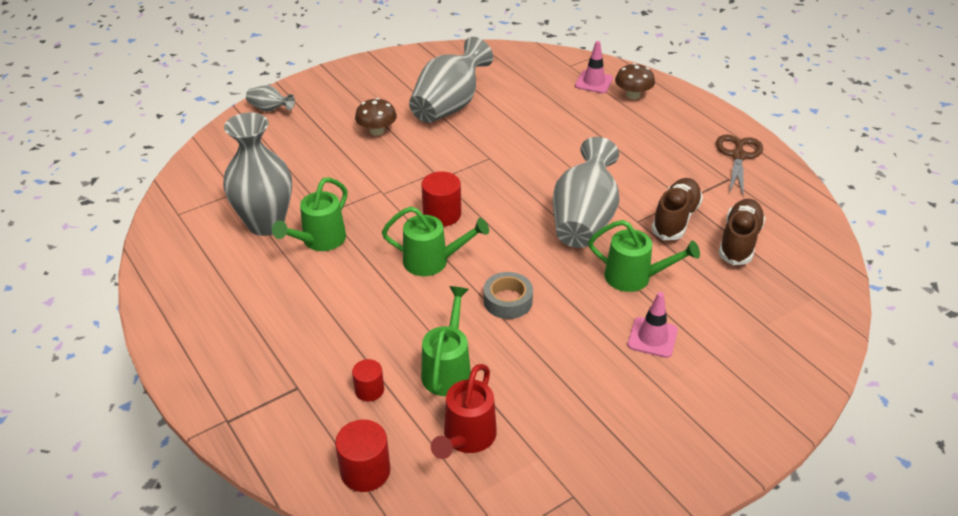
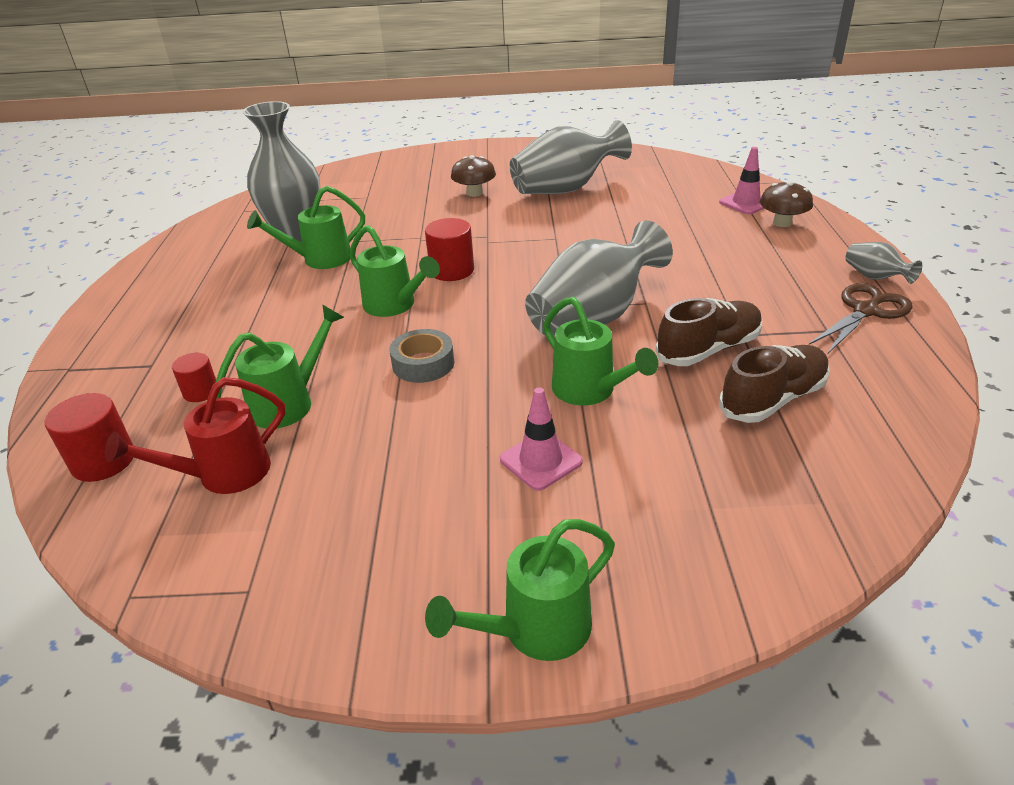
camera: 35 degrees right, 5 degrees down
grey vase [246,85,295,112] -> grey vase moved to [845,242,922,284]
none -> green watering can [425,519,615,661]

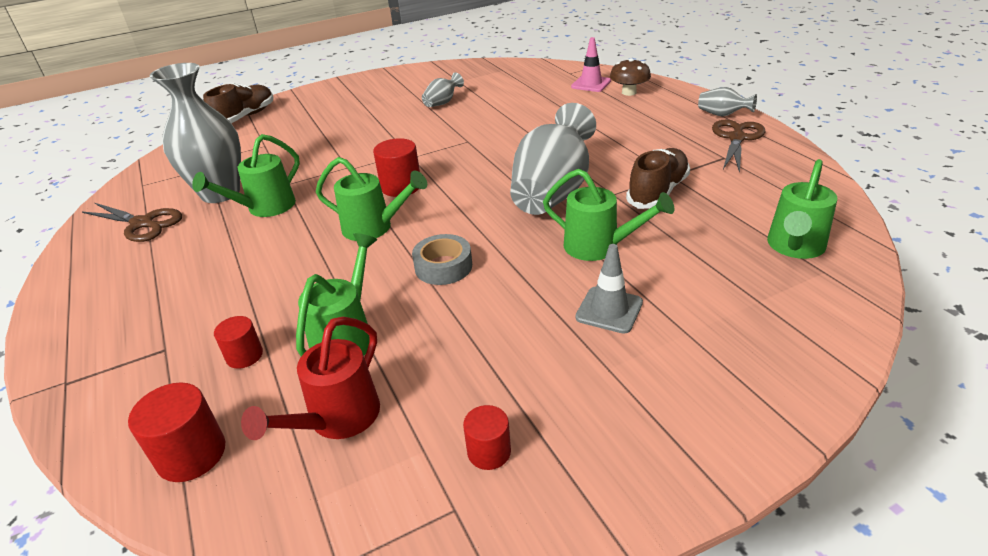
camera: 25 degrees left, 0 degrees up
green watering can [425,519,615,661] -> green watering can moved to [767,159,837,259]
brown mushroom [451,155,496,197] -> none
pink traffic cone [500,387,583,491] -> grey traffic cone [575,244,643,334]
grey vase [510,120,632,194] -> grey vase [422,72,464,107], size x0.46
brown shoe [719,345,830,423] -> brown shoe moved to [203,83,274,123]
none -> brown scissors [81,203,182,242]
none -> red cylinder [463,405,511,470]

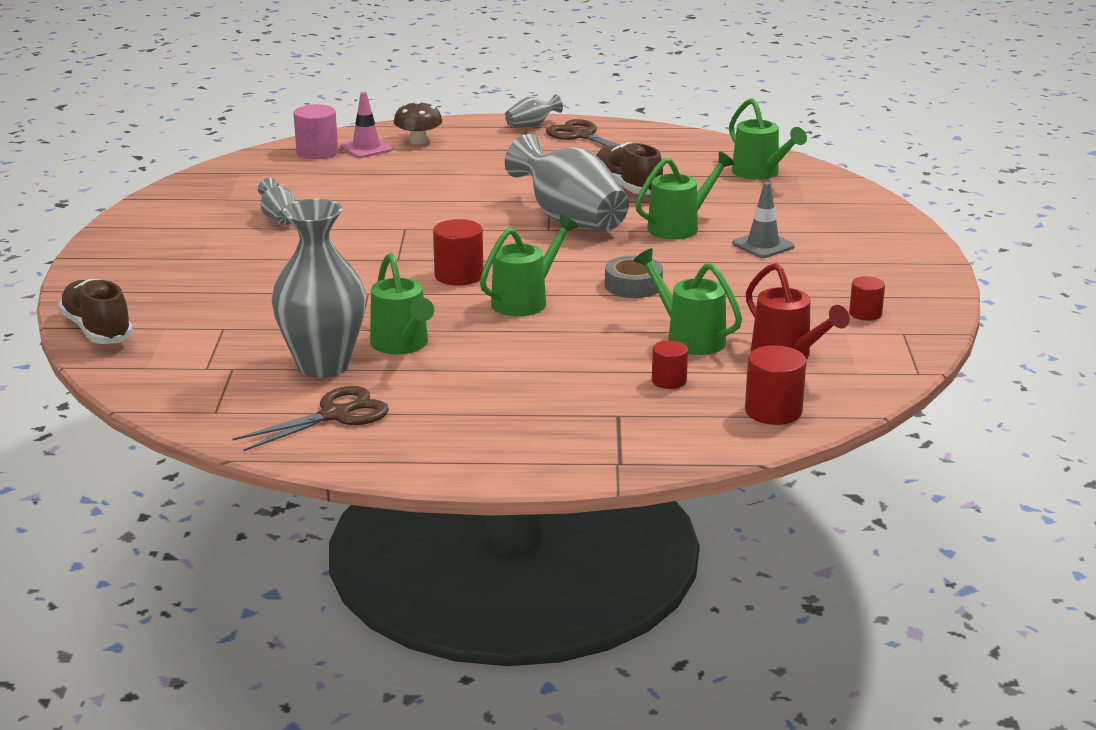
camera: 65 degrees left, 10 degrees down
none -> pink cylinder [294,104,338,159]

